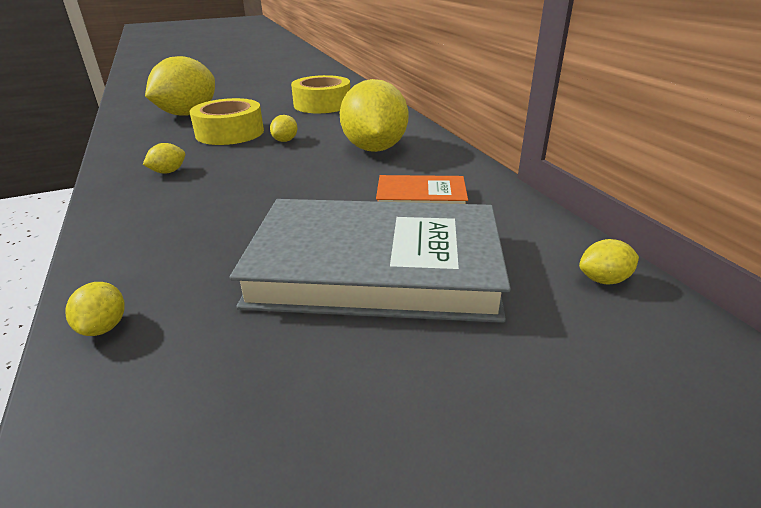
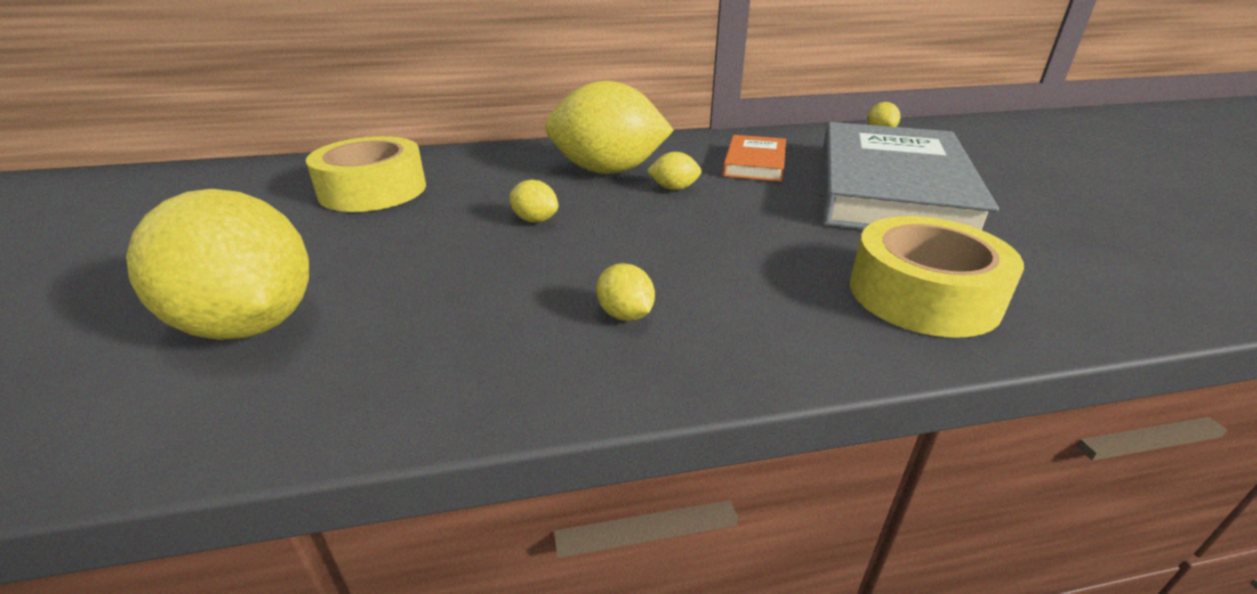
camera: 80 degrees left, 0 degrees up
yellow lemon [65,282,125,336] -> yellow lemon moved to [647,152,702,190]
yellow tape [190,98,264,145] -> yellow tape moved to [850,216,1024,338]

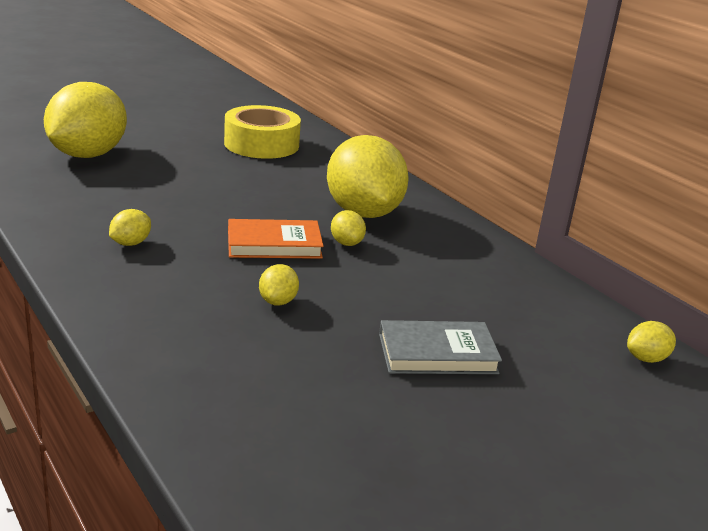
camera: 65 degrees right, 5 degrees down
yellow lemon [509,180,558,223] -> yellow lemon moved to [259,264,299,306]
orange book [723,135,786,182] -> orange book moved to [228,219,324,259]
grey book [822,122,999,230] -> grey book [379,320,502,374], size x0.46
yellow tape [850,216,1024,338] -> none

